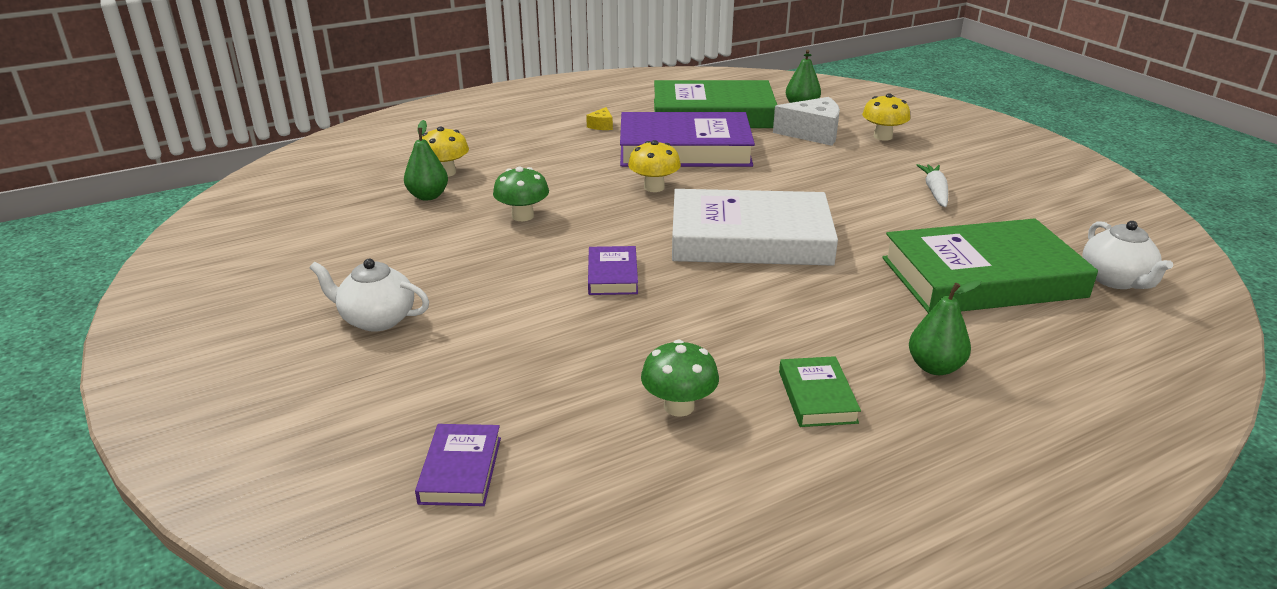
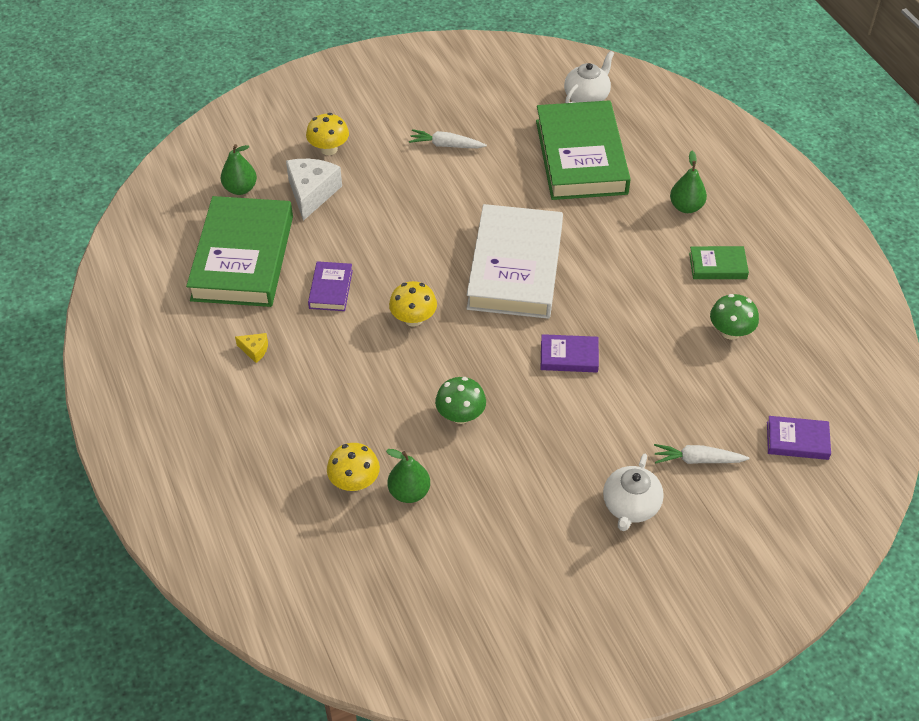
camera: 85 degrees left, 20 degrees up
purple book [620,112,755,167] -> purple book [308,261,353,311], size x0.44
white teapot [1083,221,1173,289] -> white teapot turned 45 degrees counterclockwise [564,51,614,103]
none -> white carrot [654,444,750,464]

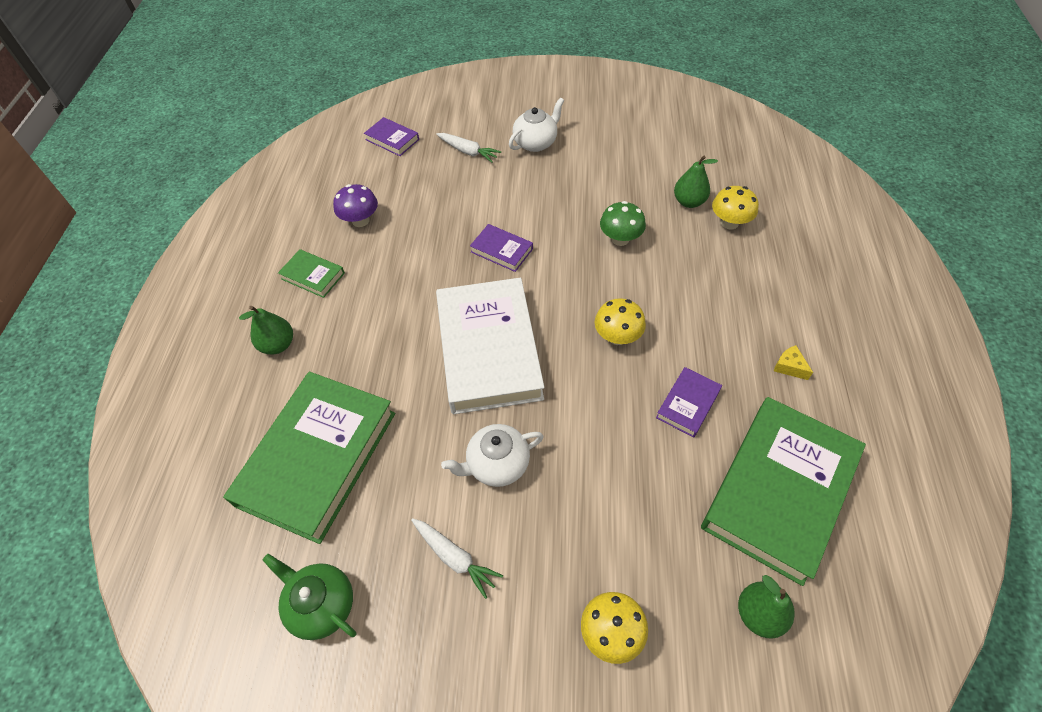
camera: 150 degrees left, 5 degrees up
white cheese [286,159,342,221] -> none
white book [466,204,563,319] -> white book turned 45 degrees counterclockwise [436,278,544,414]
white teapot [564,51,614,103] -> white teapot moved to [441,424,544,487]
green mushroom [710,294,759,340] -> purple mushroom [333,184,378,227]
none -> green teapot [263,554,356,640]

